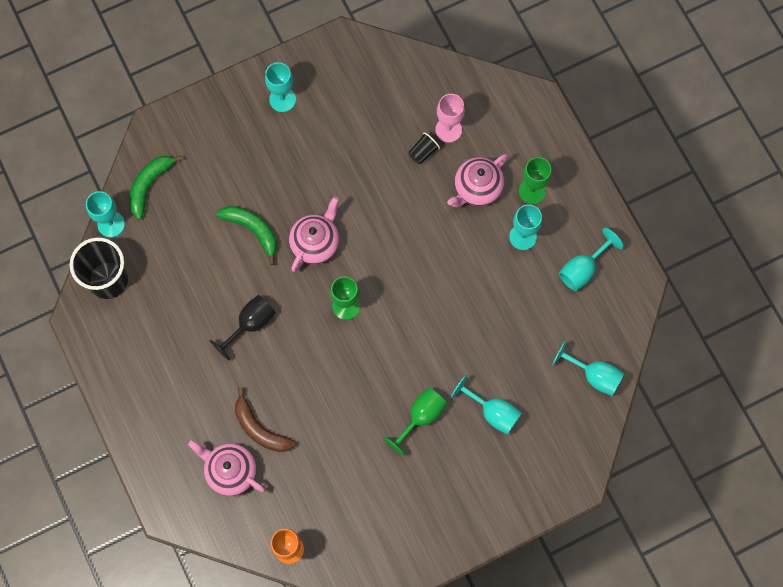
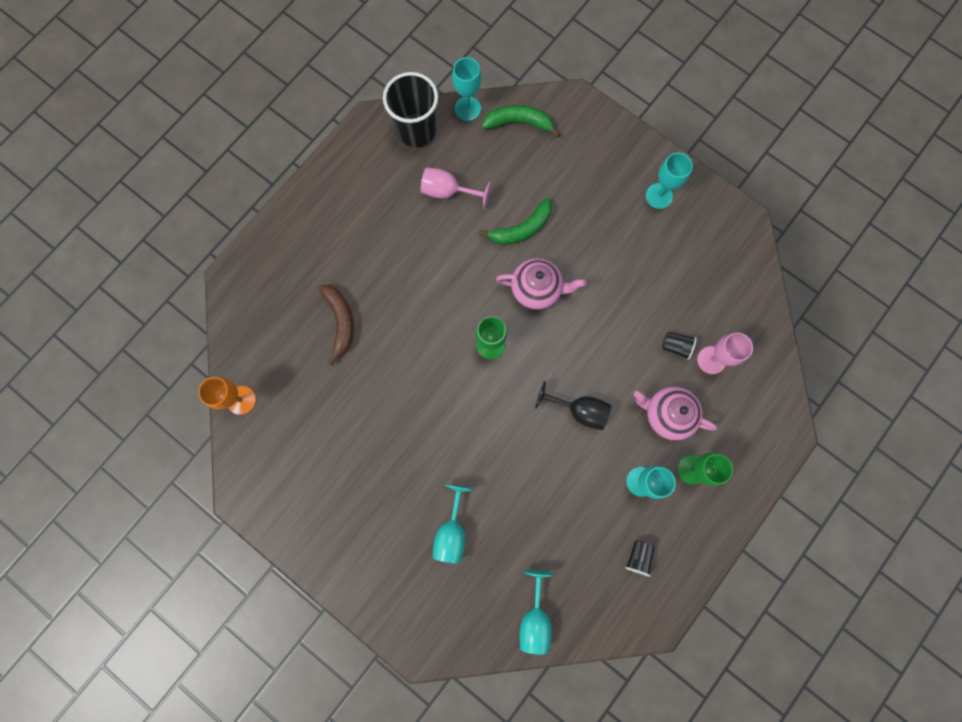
camera: 65 degrees right, 5 degrees up
pink teapot [188,440,265,496] -> none
black goblet [209,295,276,360] -> black goblet moved to [535,381,611,430]
green banana [216,206,277,265] -> green banana turned 45 degrees clockwise [479,197,552,245]
brown banana [235,387,296,452] -> brown banana turned 150 degrees clockwise [319,285,354,365]
green goblet [383,387,447,456] -> none
turquoise goblet [559,228,624,291] -> black cup [625,540,654,577]
none -> pink goblet [421,167,491,209]

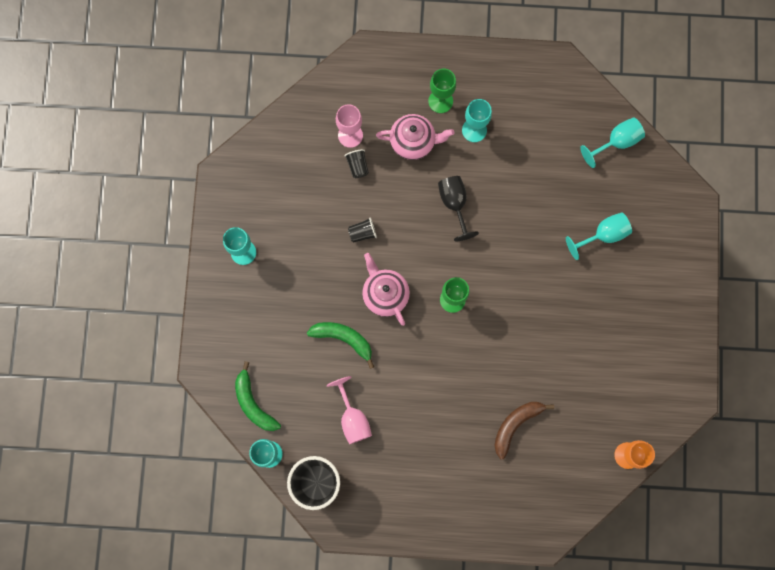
camera: 125 degrees left, 0 degrees up
black cup [625,540,654,577] -> black cup moved to [348,218,377,243]
pink teapot [634,386,717,441] -> pink teapot turned 75 degrees counterclockwise [376,114,454,160]

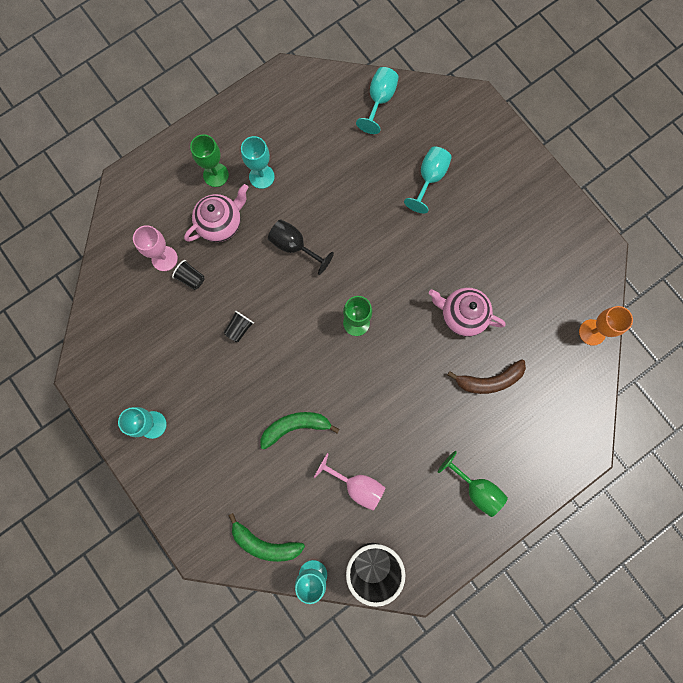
camera: 40 degrees left, 0 degrees up
pink teapot [362,253,410,326] -> pink teapot moved to [429,288,506,337]
brown banana [494,402,554,459] -> brown banana turned 105 degrees counterclockwise [447,359,526,394]
none -> green goblet [437,451,508,517]

